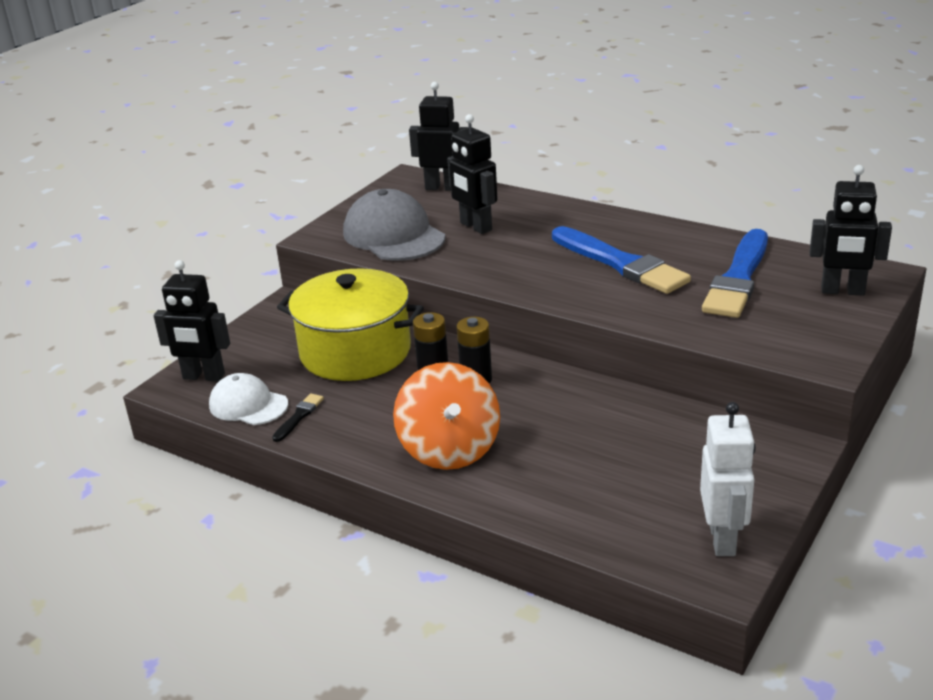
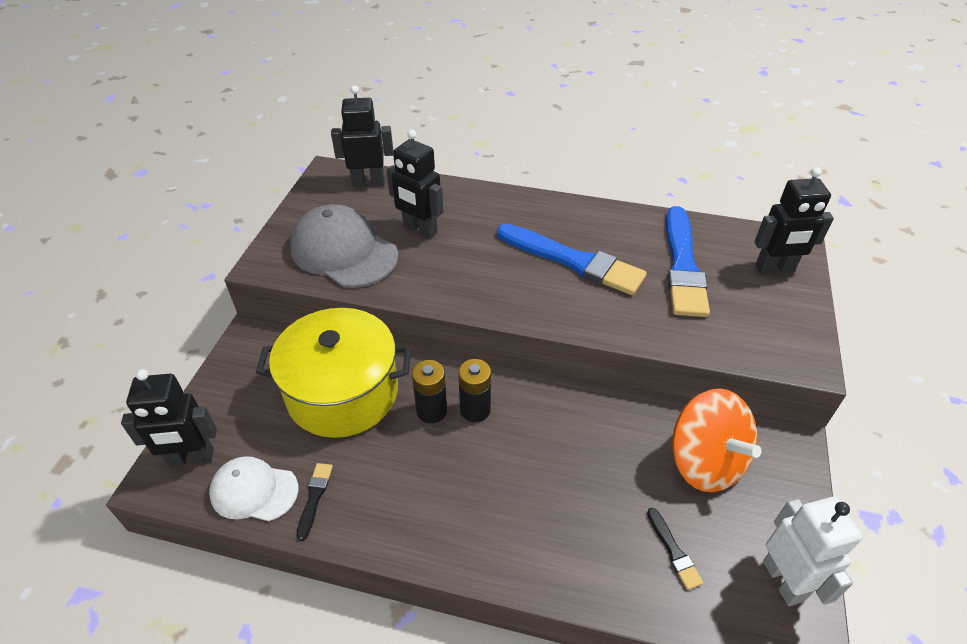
camera: 20 degrees left, 15 degrees up
orange spinning top [393,362,500,470] -> orange spinning top moved to [672,388,762,492]
none -> black brush [647,508,703,590]

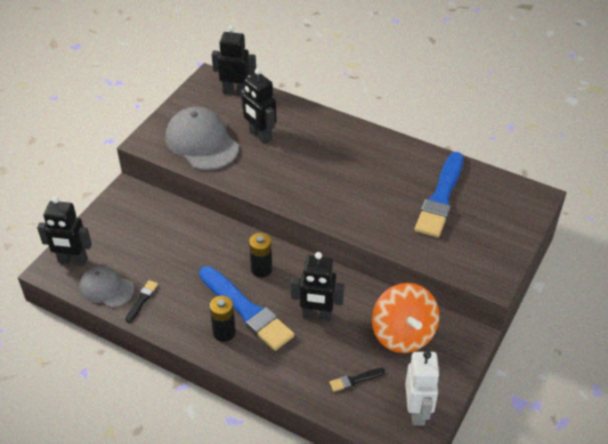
camera: 15 degrees right, 0 degrees up
white cap [209,456,298,521] -> grey cap [79,266,134,308]
yellow pot [256,308,411,438] -> none
black battery [412,360,447,423] -> black battery moved to [210,296,236,342]
blue brush [497,224,647,295] -> blue brush moved to [199,266,294,351]
black brush [647,508,703,590] -> black brush turned 75 degrees clockwise [329,368,385,392]
black robot [754,167,834,274] -> black robot moved to [291,252,344,321]

